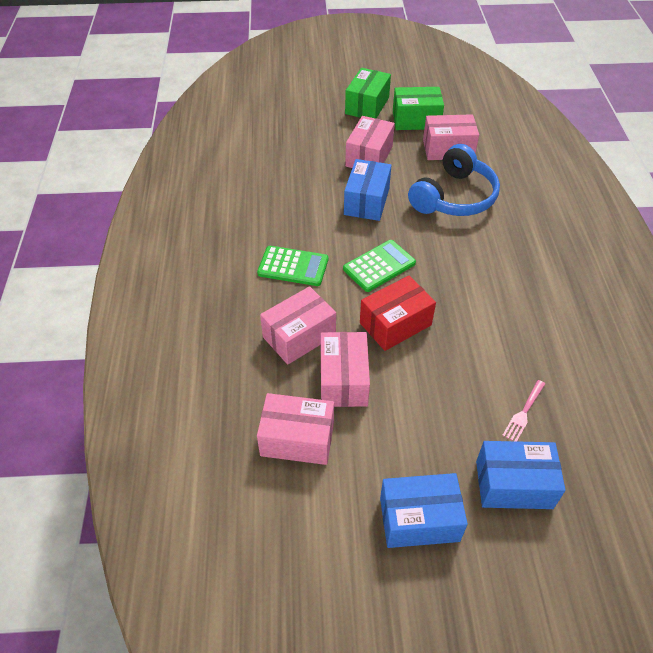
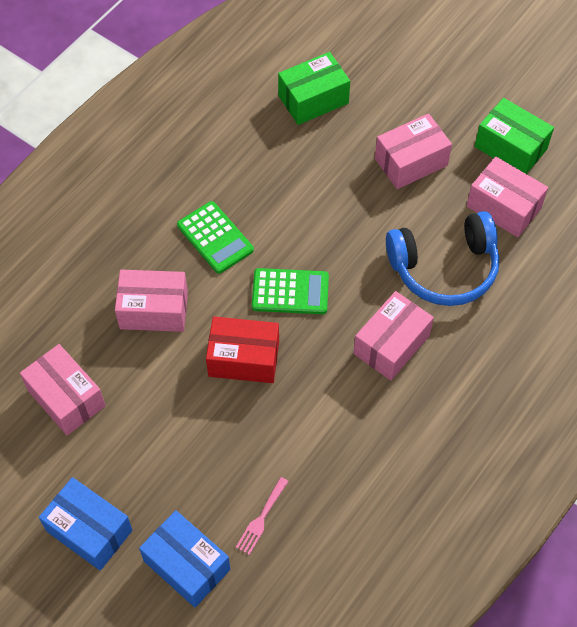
camera: 40 degrees right, 10 degrees up
pink box [321,332,370,407] -> pink box moved to [354,291,434,380]
blue box [344,159,392,221] -> none
green box [345,68,391,119] -> green box moved to [278,52,350,125]
pink fork [502,380,545,441] -> pink fork turned 45 degrees counterclockwise [236,477,289,555]

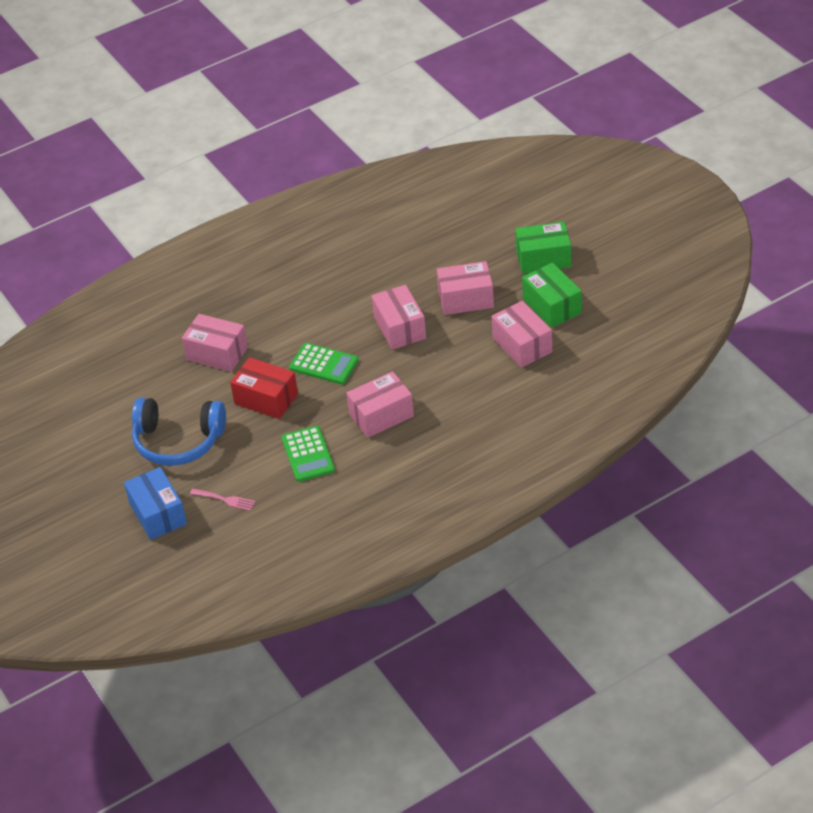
camera: 25 degrees right, 15 degrees down
pink box [20,344,106,435] -> pink box moved to [372,285,426,350]
blue box [39,477,133,571] -> none
green calculator [177,201,254,274] -> green calculator moved to [282,426,335,482]
pink fork [236,477,289,555] -> pink fork turned 120 degrees counterclockwise [190,489,255,511]
green box [278,52,350,125] -> green box moved to [515,221,571,274]
blue headphones [386,211,499,306] -> blue headphones moved to [132,398,226,466]

